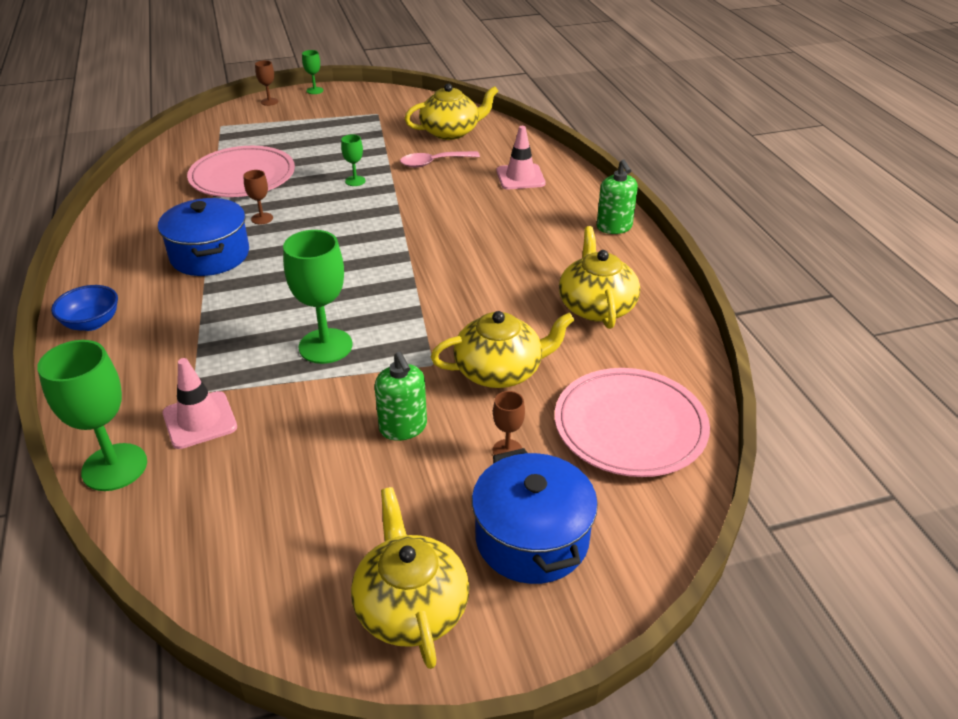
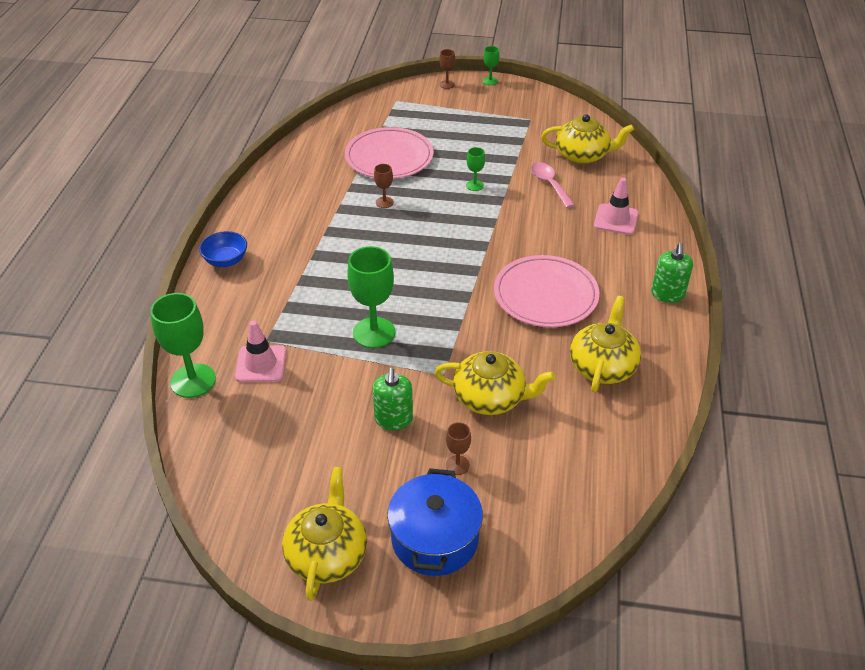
camera: 25 degrees right, 5 degrees up
blue pot [158,198,249,276] -> none
pink spoon [400,151,480,168] -> pink spoon turned 60 degrees clockwise [531,162,575,208]
pink plate [555,368,710,477] -> pink plate moved to [494,255,600,327]

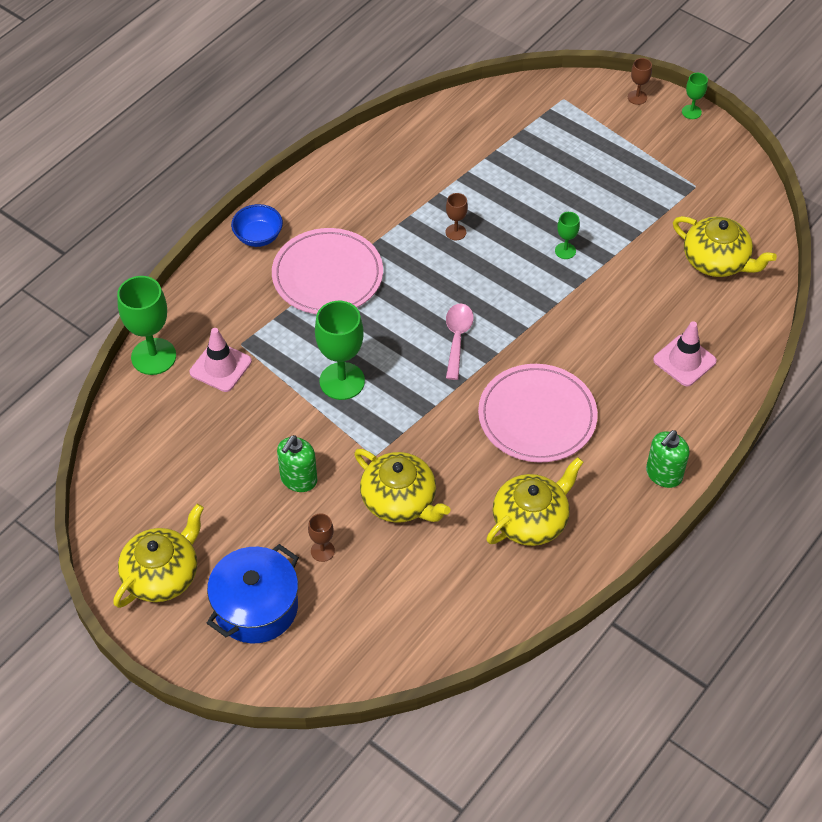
camera: 30 degrees right, 10 degrees up
pink plate [345,127,434,179] -> pink plate moved to [272,228,383,314]
pink spoon [531,162,575,208] -> pink spoon moved to [446,304,474,380]

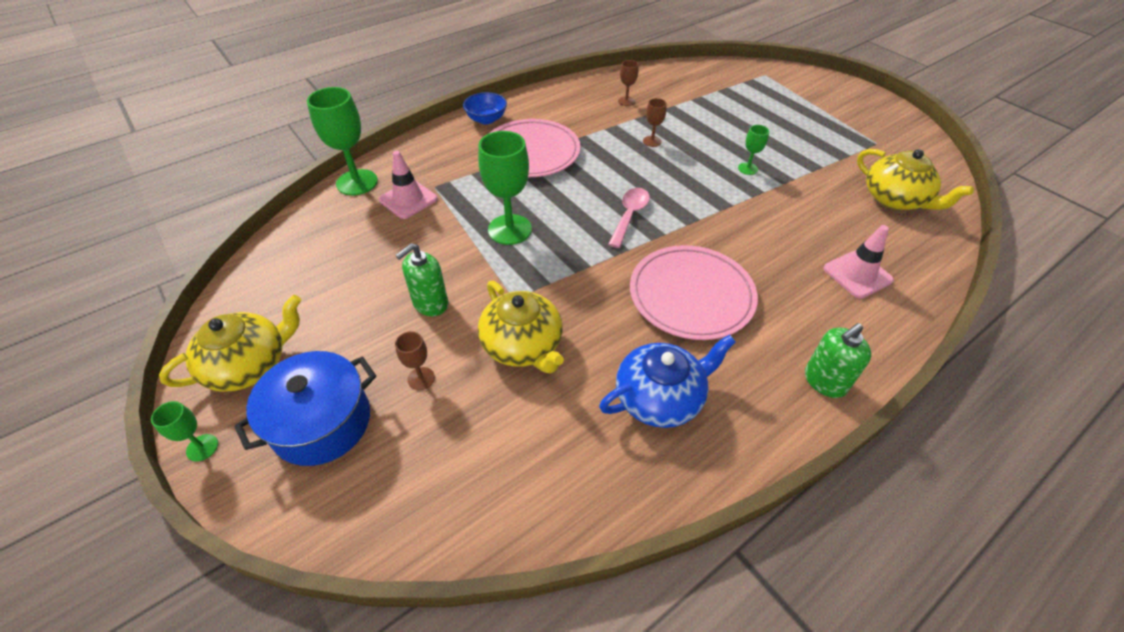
camera: 15 degrees right, 5 degrees down
yellow teapot [486,457,584,546] -> blue teapot [599,335,736,428]
brown goblet [628,58,652,105] -> brown goblet moved to [618,60,638,106]
green goblet [682,73,708,119] -> green goblet moved to [151,401,218,462]

